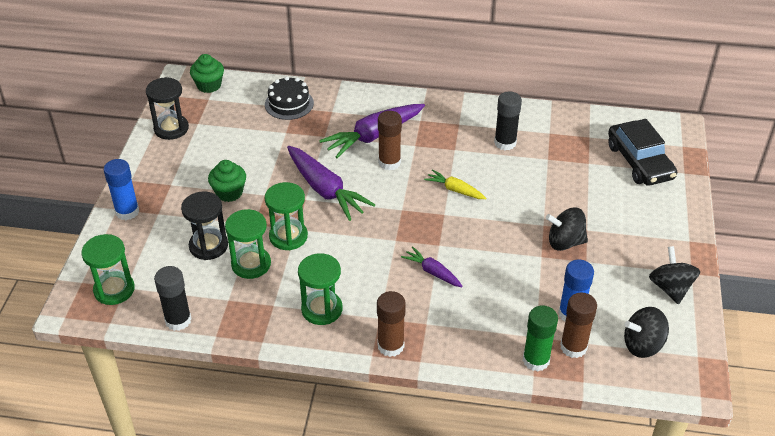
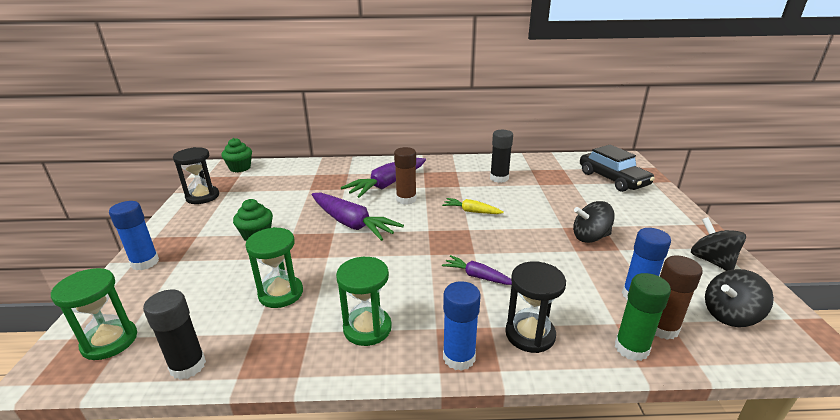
camera: 10 degrees left, 15 degrees down
black hourglass [181,191,228,260] -> black hourglass moved to [505,261,566,353]
black cake [265,76,314,120] -> none
green hourglass [265,182,308,250] -> none
brown glue stick [377,291,406,357] -> blue glue stick [443,281,481,371]

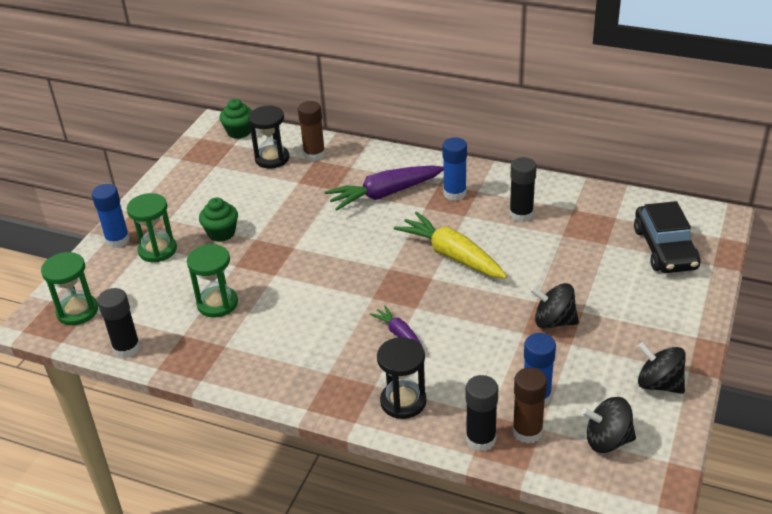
camera: 25 degrees right, 10 degrees up
black hourglass [173,147,219,204] -> black hourglass moved to [248,106,289,168]
purple carrot [312,192,404,241] -> none
green hourglass [336,257,392,346] -> green hourglass moved to [127,193,177,262]
brown glue stick [394,147,417,205] -> brown glue stick moved to [298,101,325,161]
yellow carrot [442,198,504,214] -> yellow carrot [394,212,507,279], size x1.88
blue glue stick [443,281,481,371] -> blue glue stick moved to [442,137,467,201]
green glue stick [615,273,671,361] -> black glue stick [466,375,498,451]
black spinning top [691,217,746,271] -> black spinning top turned 60 degrees counterclockwise [638,342,686,394]

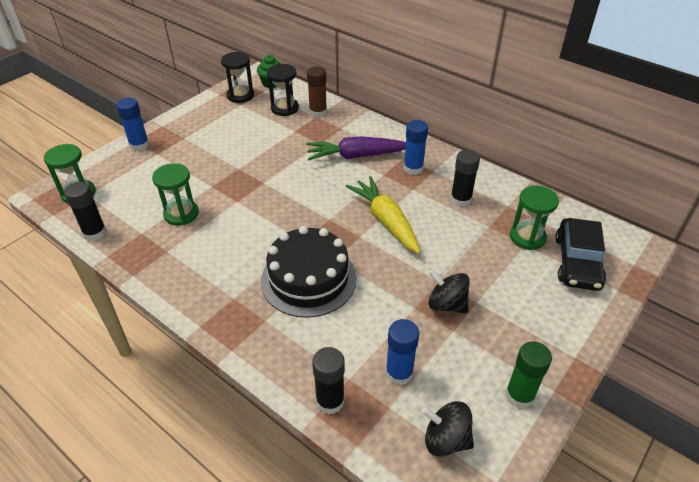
camera: 15 degrees right, 5 degrees up
green hourglass [127,193,177,262] -> green hourglass moved to [510,186,559,250]
green cupcake [199,197,238,242] -> none
purple carrot [369,305,425,352] -> black cake [261,226,357,318]
black hourglass [377,337,426,419] -> black hourglass moved to [221,52,254,103]
brown glue stick [512,367,547,444] -> none
black spinning top [638,342,686,394] -> green glue stick [506,341,552,408]

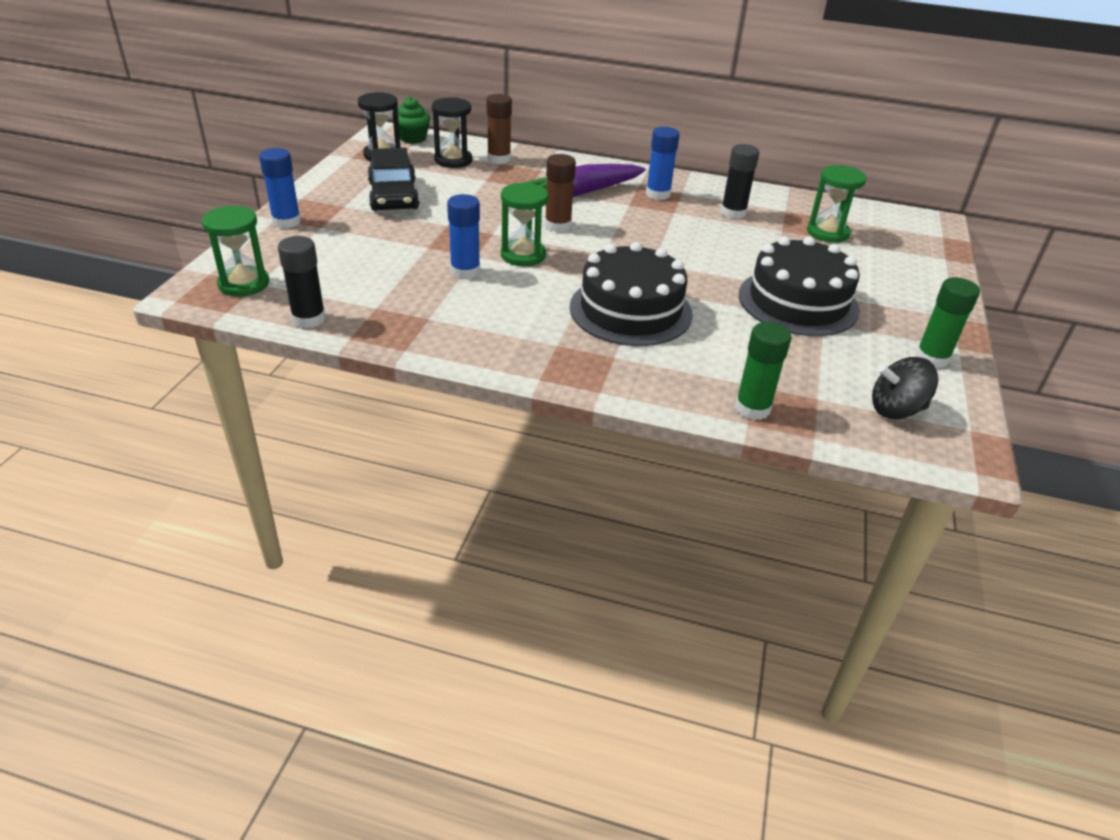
camera: 25 degrees left, 5 degrees down
green hourglass [152,163,199,226] -> green hourglass moved to [501,183,548,266]
black glue stick [312,347,345,414] -> green glue stick [735,322,792,420]
yellow carrot [346,176,421,254] -> none
blue glue stick [386,319,419,386] -> blue glue stick moved to [447,194,480,279]
black spinning top [429,269,470,314] -> black cake [739,237,860,336]
black car [555,218,607,291] -> black car moved to [367,148,419,211]
none -> brown glue stick [545,154,576,232]

